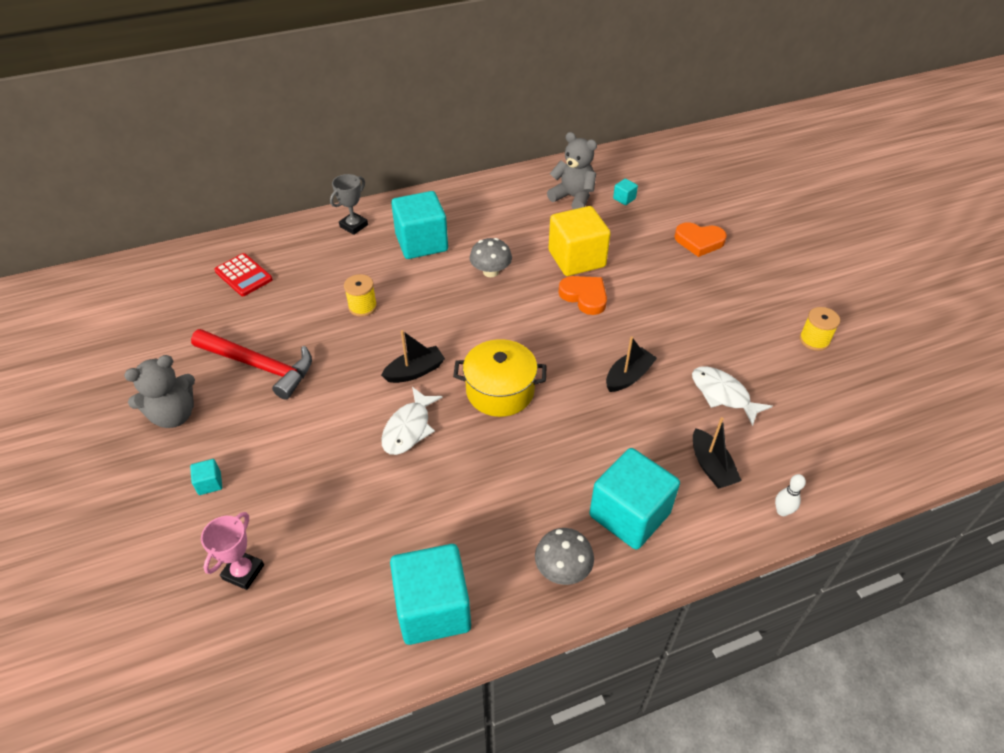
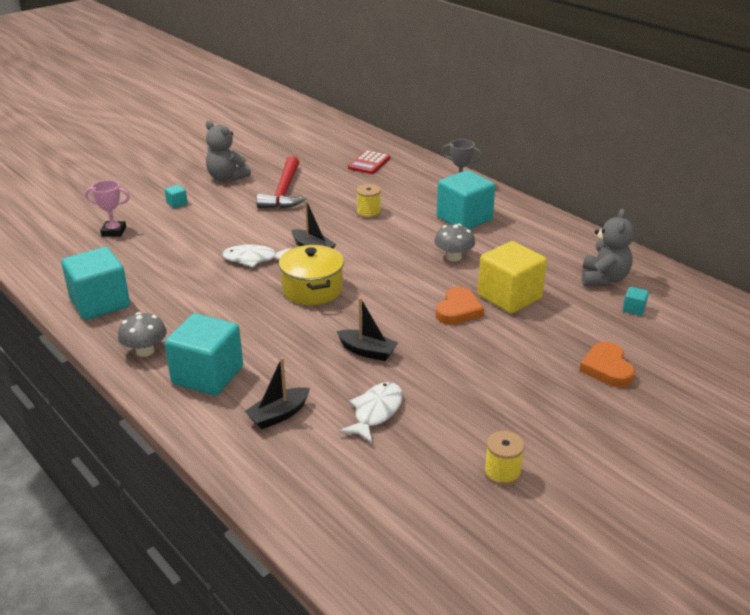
camera: 70 degrees right, 15 degrees down
white bowling pin [775,474,806,516] -> none

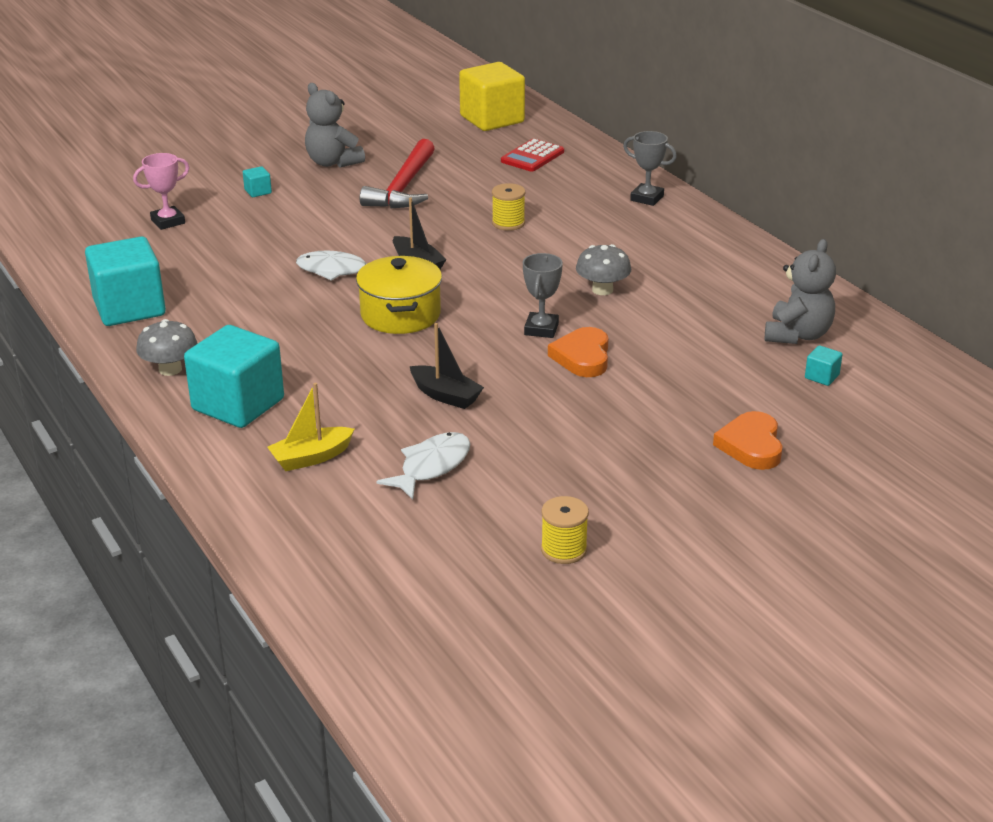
camera: 10 degrees right, 0 degrees up
pink trophy [85,180,130,237] -> pink trophy turned 45 degrees counterclockwise [133,153,190,230]
black boat [245,357,310,429] -> yellow boat [267,383,354,471]
orange heart [436,287,484,325] -> orange heart turned 150 degrees clockwise [548,327,609,377]
turquoise cube [437,170,495,229] -> none
yellow cube [478,241,547,314] -> yellow cube moved to [459,62,525,131]
none -> grey trophy [523,253,563,338]

